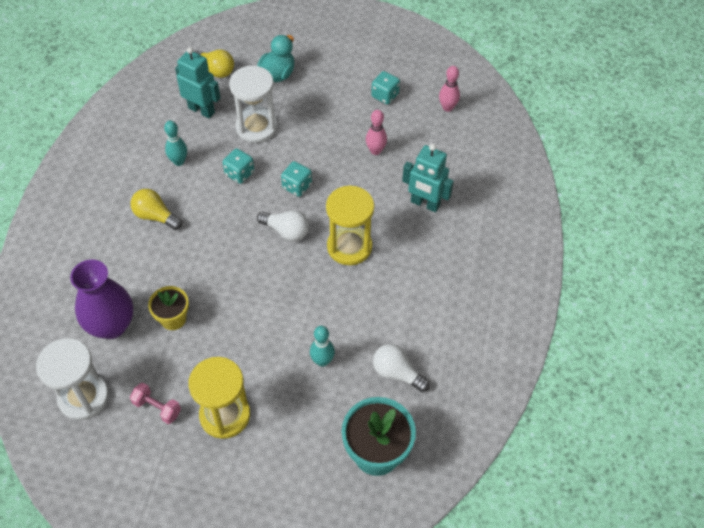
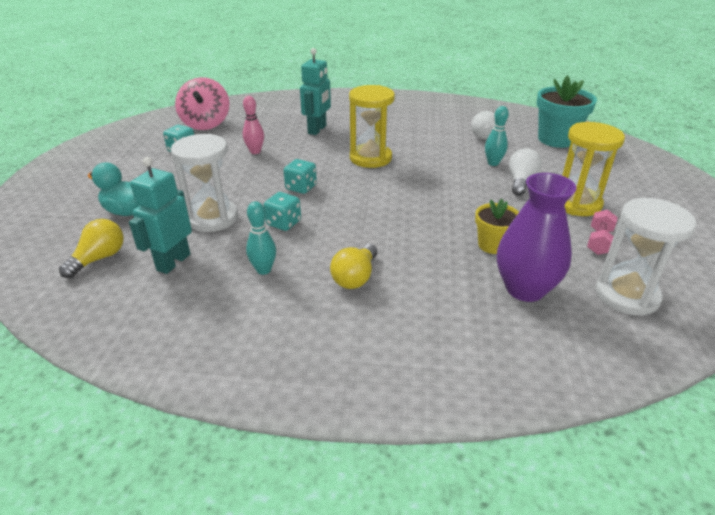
camera: 95 degrees left, 20 degrees down
white light bulb [257,210,309,242] -> white light bulb moved to [509,148,542,196]
pink bowling pin [439,66,460,112] -> pink spinning top [175,77,229,130]

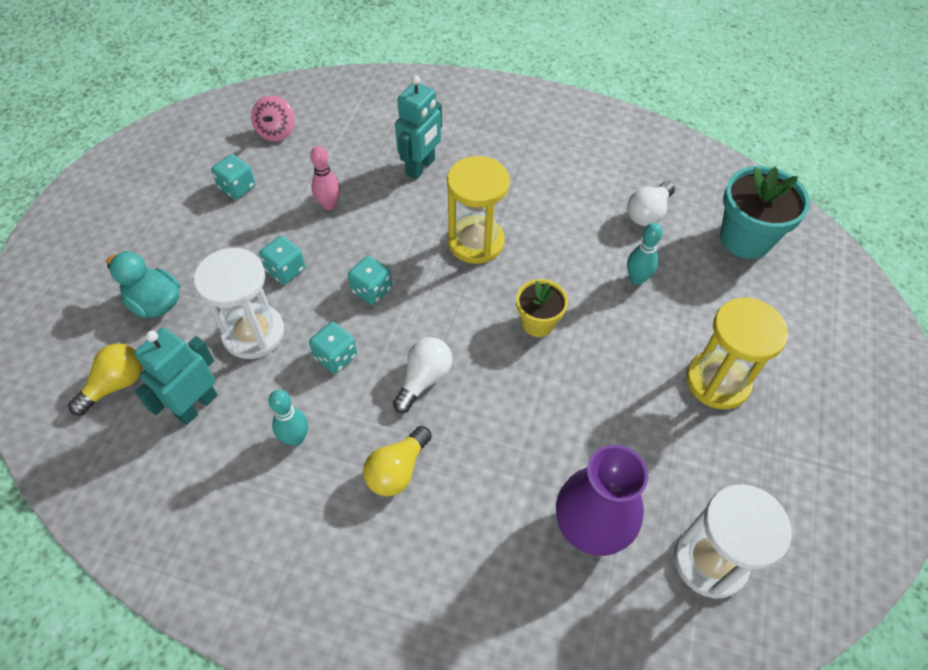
camera: 10 degrees right, 20 degrees up
pink spinning top [175,77,229,130] -> pink spinning top [251,95,295,141], size x0.61
yellow flower pot [475,199,519,254] -> yellow flower pot moved to [516,279,568,337]
white light bulb [509,148,542,196] -> white light bulb moved to [393,337,452,413]
pink dumbbell [587,210,618,255] -> none
none -> turquoise dice [259,236,305,284]

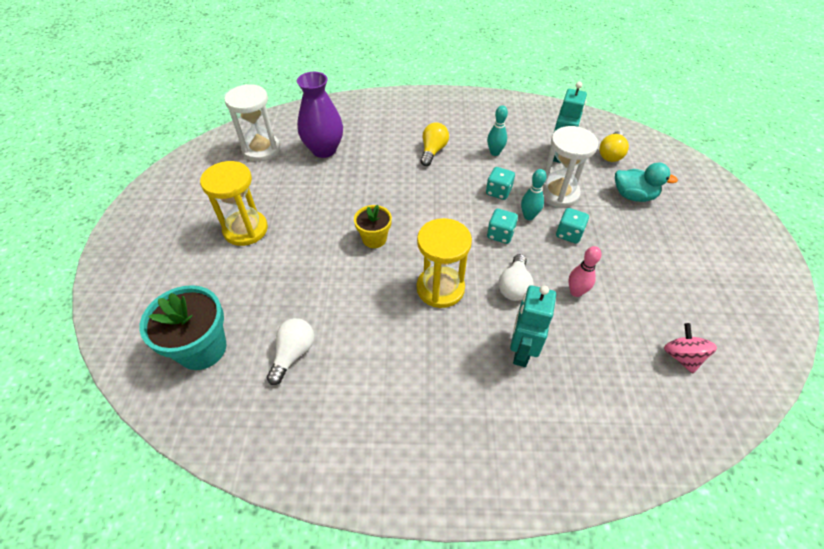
camera: 165 degrees right, 5 degrees down
turquoise dice [211,154,255,199] -> none
white light bulb [393,337,452,413] -> white light bulb moved to [498,254,534,301]
turquoise bowling pin [627,223,663,285] -> turquoise bowling pin moved to [521,169,547,220]

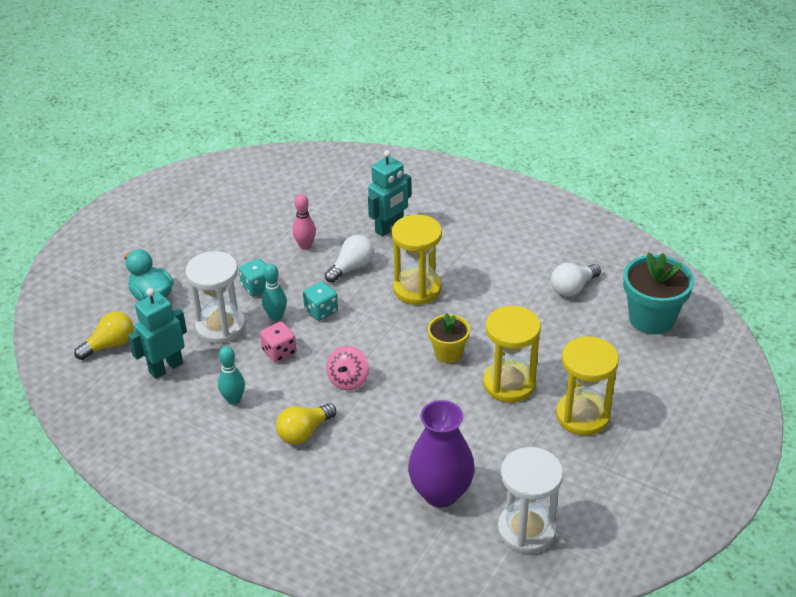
camera: 150 degrees left, 10 degrees down
turquoise dice [486,167,515,200] -> pink dice [260,322,297,363]
pink spinning top [664,323,717,374] -> pink spinning top moved to [326,346,369,390]
none -> yellow hourglass [483,306,541,403]

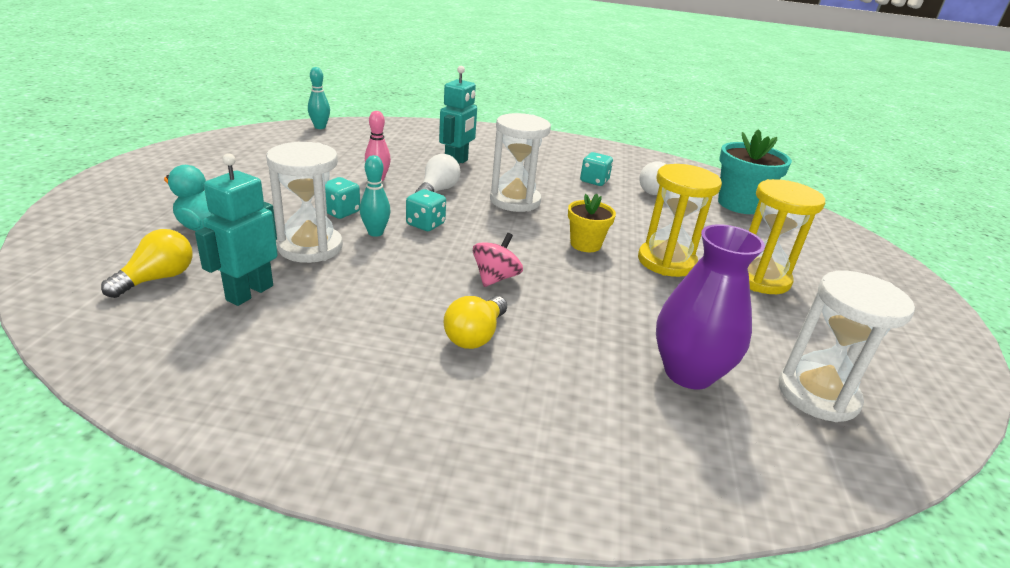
camera: 25 degrees left, 10 degrees down
turquoise bowling pin [218,346,245,405] -> turquoise bowling pin moved to [308,67,330,129]
pink dice [260,322,297,363] -> none
pink spinning top [326,346,369,390] -> pink spinning top turned 150 degrees counterclockwise [473,233,523,287]
yellow hourglass [392,214,442,305] -> white hourglass [490,113,551,212]
none -> turquoise dice [580,152,613,186]

